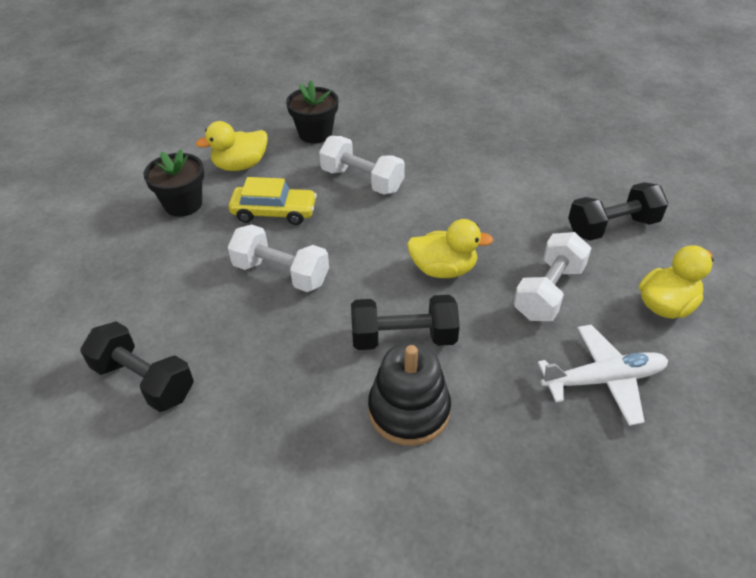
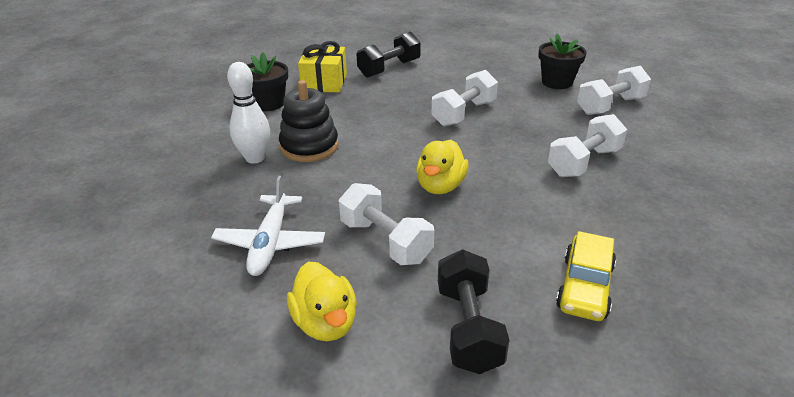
camera: 105 degrees right, 10 degrees down
yellow duck [196,121,268,171] -> white dumbbell [577,66,651,115]
yellow car [229,177,317,225] -> yellow car moved to [556,231,616,321]
black flower pot [286,80,338,143] -> black flower pot moved to [247,53,288,111]
black dumbbell [351,295,460,350] -> none
none -> white bowling pin [227,62,270,164]
none -> yellow gift [298,41,347,93]

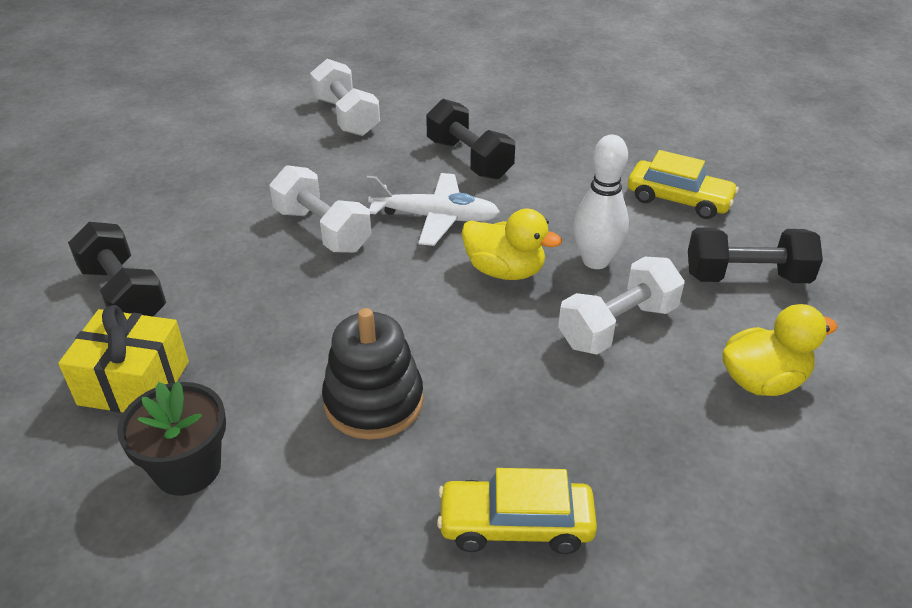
camera: 85 degrees left, 5 degrees up
white plane [211,176,325,276] -> white plane moved to [367,173,500,246]
white bowling pin [227,62,270,164] -> white bowling pin moved to [573,135,629,269]
black flower pot [538,34,586,89] -> none
white dumbbell [548,114,627,177] -> black dumbbell [426,99,515,180]
none -> yellow car [437,468,597,554]

